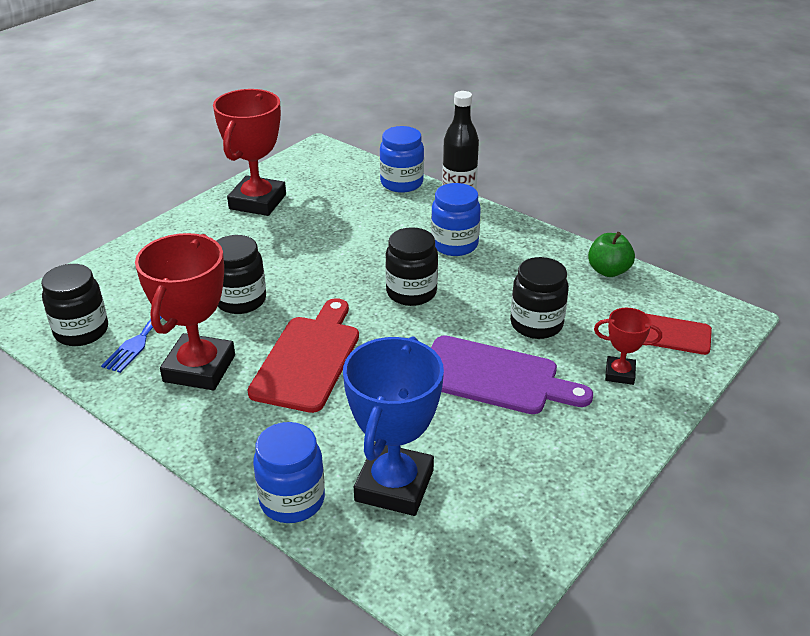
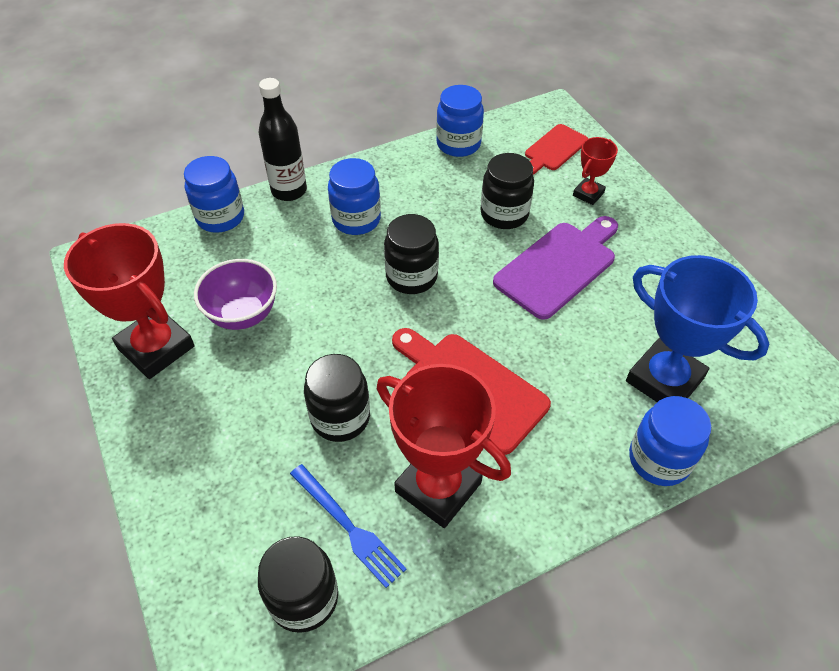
camera: 65 degrees left, 15 degrees up
green apple [588,232,635,277] -> blue jar [436,85,484,157]
none -> purple bowl [194,259,277,330]

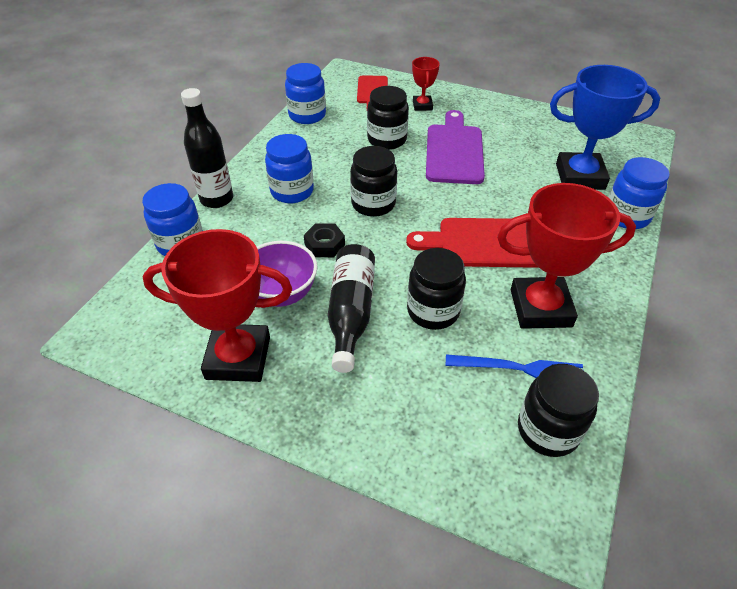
camera: 40 degrees left, 5 degrees down
none -> black nut [304,223,345,257]
none -> black bottle [328,244,375,373]

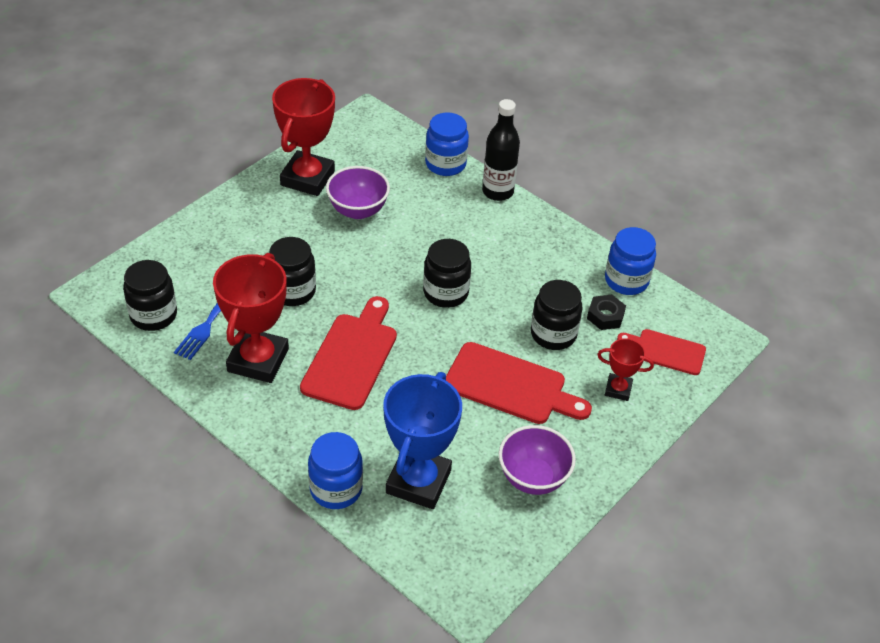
camera: 105 degrees right, 0 degrees up
blue jar [265,134,314,203] -> none
black nut [304,223,345,257] -> black nut moved to [587,295,626,330]
black bottle [328,244,375,373] -> none
purple cutting board [426,110,485,184] -> red cutting board [446,342,592,424]
none -> purple bowl [499,425,576,495]

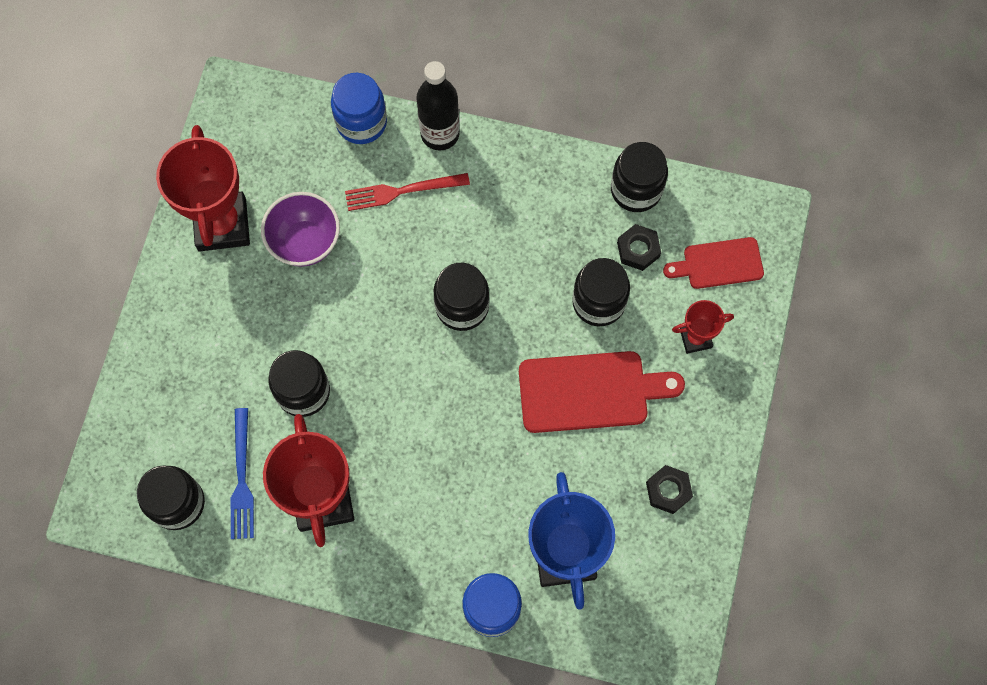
camera: 25 degrees left, 25 degrees up
red cutting board [300,296,397,410] -> none
purple bowl [499,425,576,495] -> black nut [646,465,693,514]
blue jar [605,227,656,295] -> black jar [611,142,668,212]
none -> red fork [345,173,470,211]

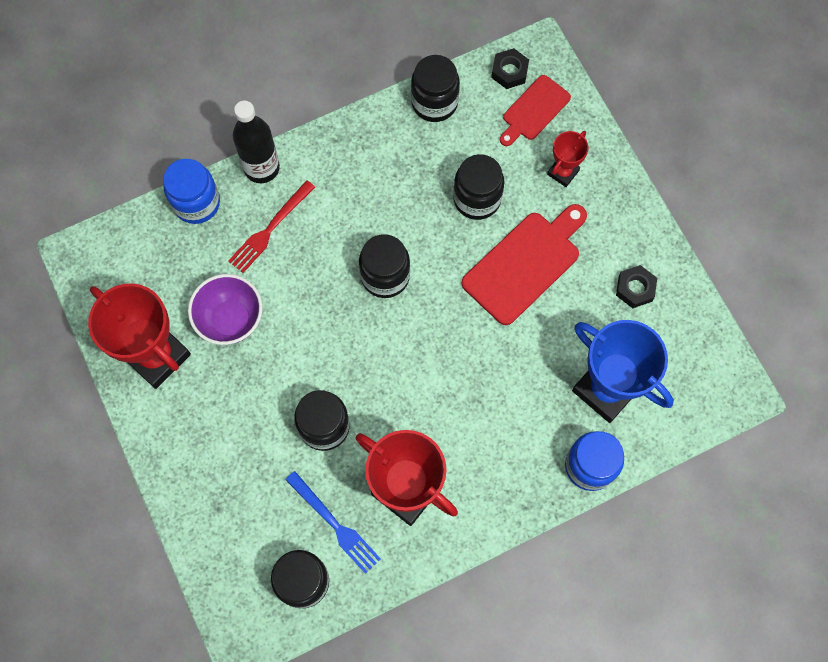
camera: 40 degrees left, 0 degrees up
black nut [617,224,661,271] -> black nut moved to [491,48,529,89]

